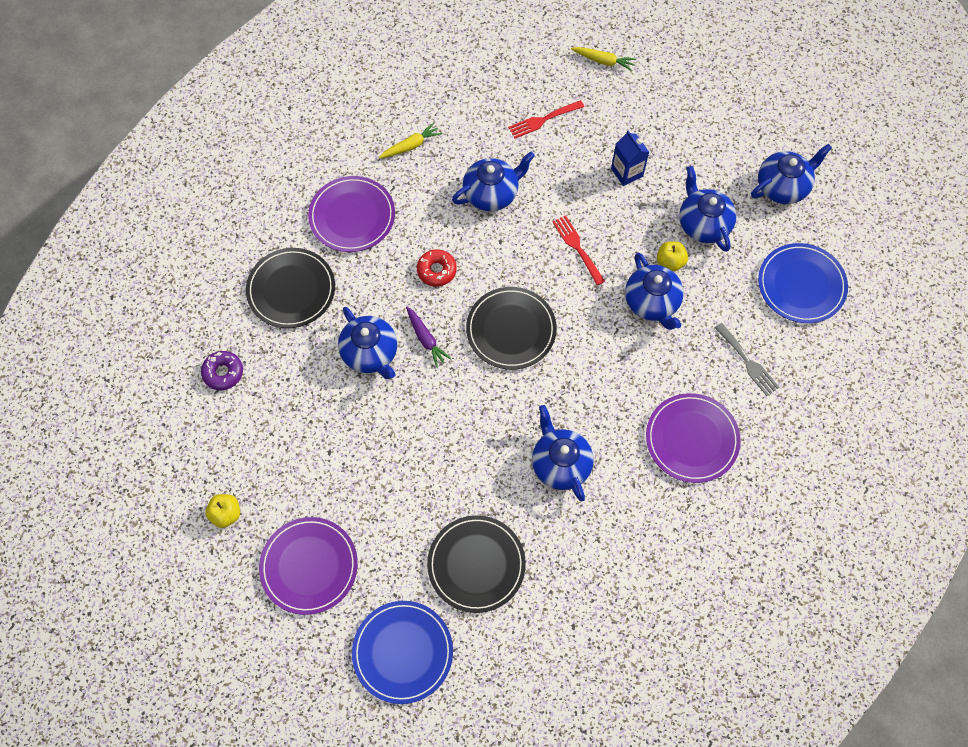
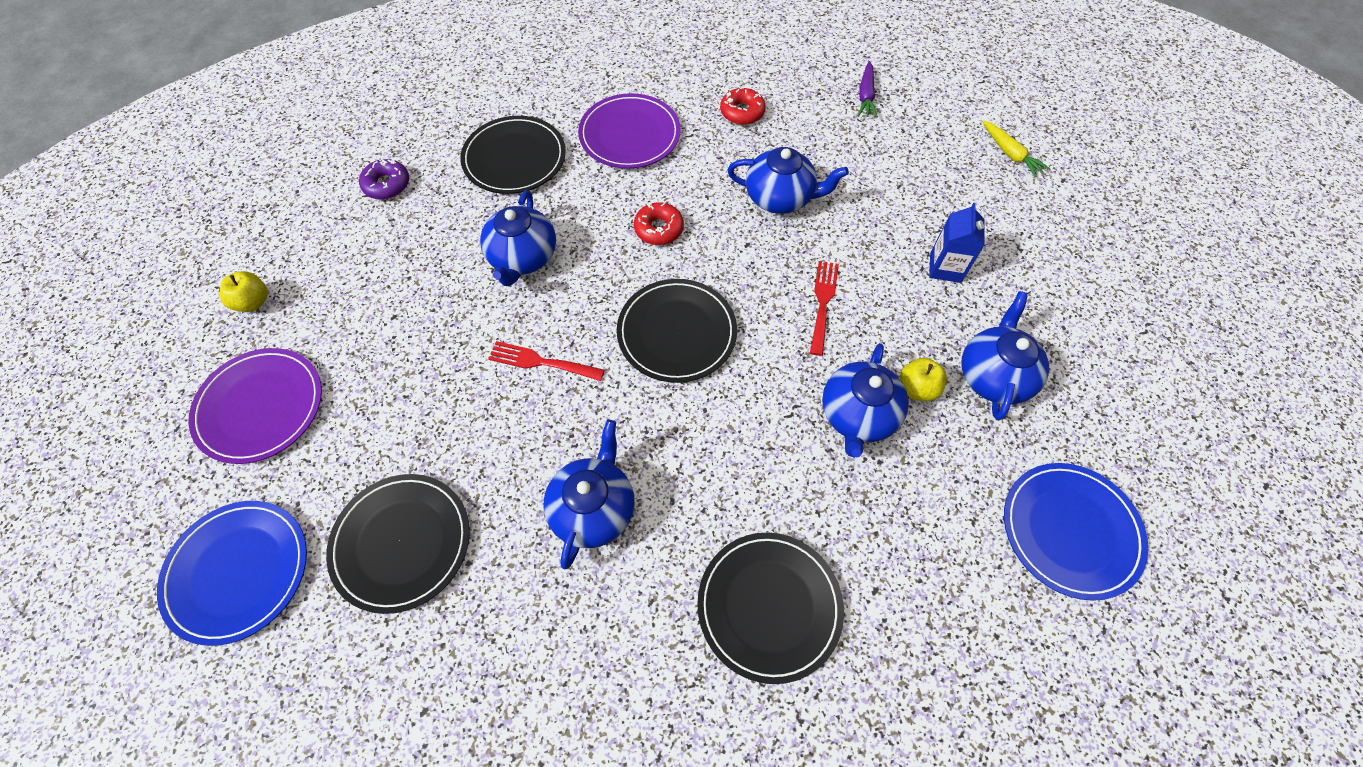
camera: 40 degrees right, 5 degrees down
yellow carrot [379,123,442,159] -> red donut [720,87,766,125]
purple carrot [406,307,451,368] -> purple carrot moved to [858,61,878,118]
red fork [508,100,584,139] -> red fork moved to [488,341,604,381]
purple plate [646,393,741,483] -> black plate [697,532,844,684]
grey fork [715,323,779,396] -> none
blue teapot [751,144,832,204] -> none

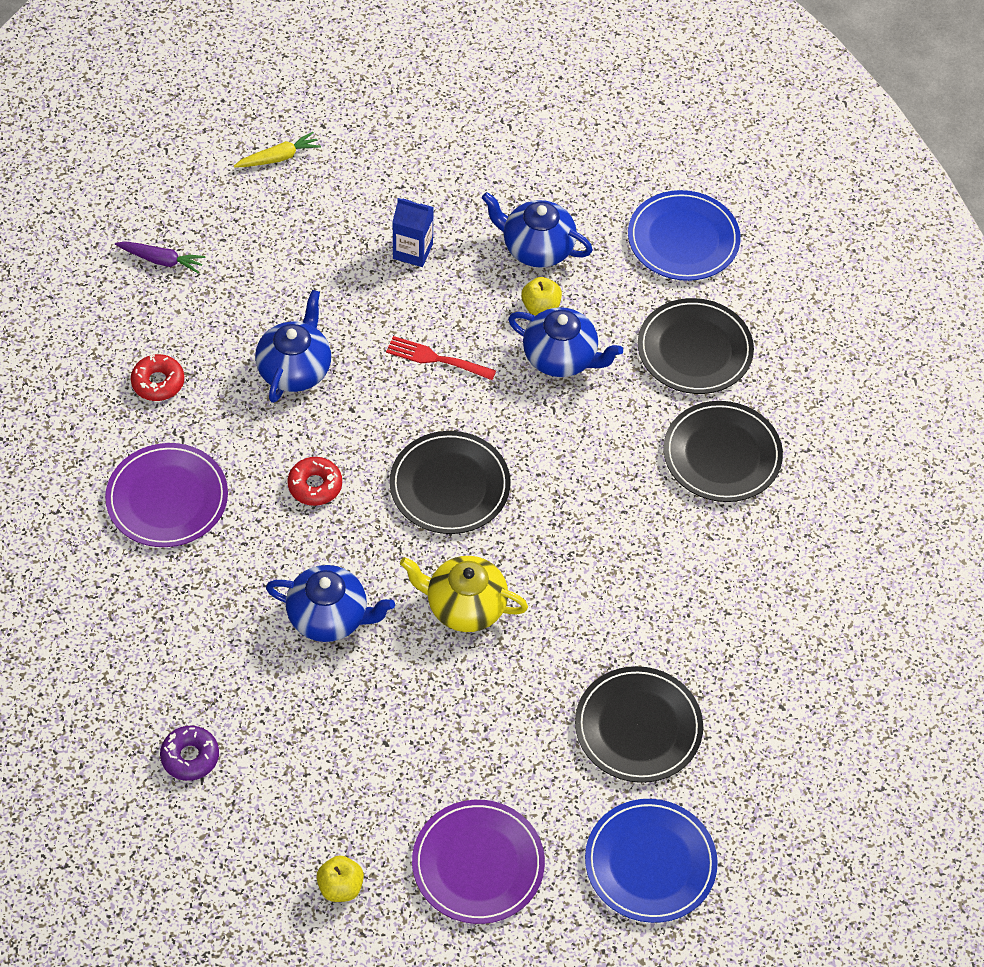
camera: 85 degrees left, 5 degrees down
black plate [460,116,566,194] -> black plate moved to [638,298,754,394]
red fork [488,341,604,381] -> yellow teapot [400,556,528,632]
blue teapot [543,420,634,569] -> none

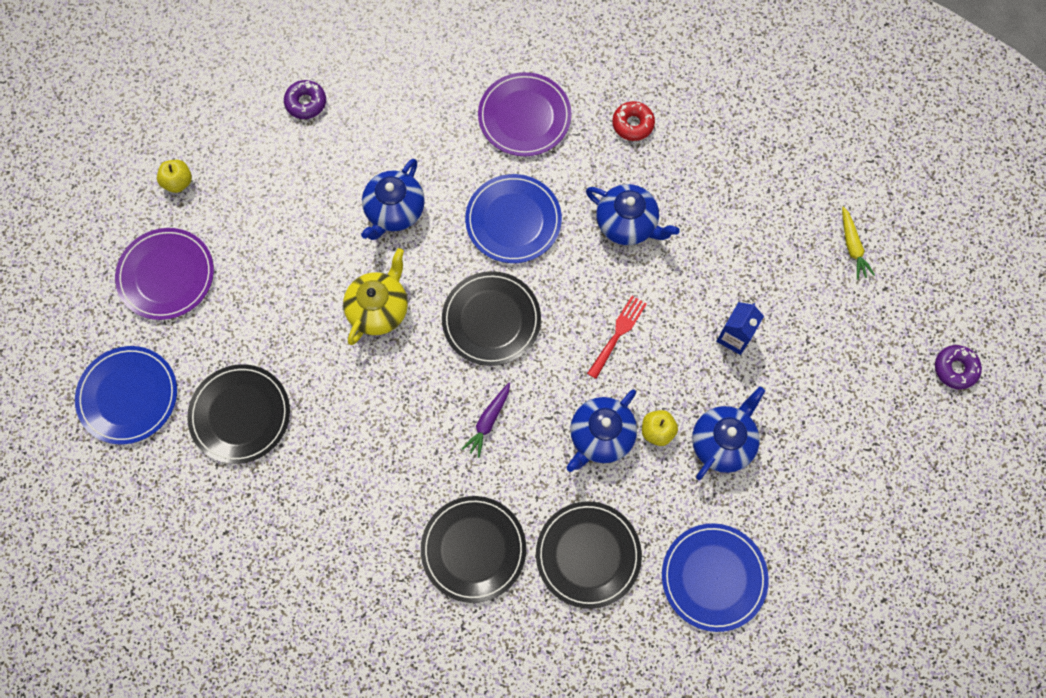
camera: 105 degrees right, 15 degrees up
purple carrot [115,241,205,274] -> purple carrot moved to [462,383,510,458]
red donut [287,457,342,506] -> blue plate [465,174,562,263]
none -> purple donut [935,345,982,389]

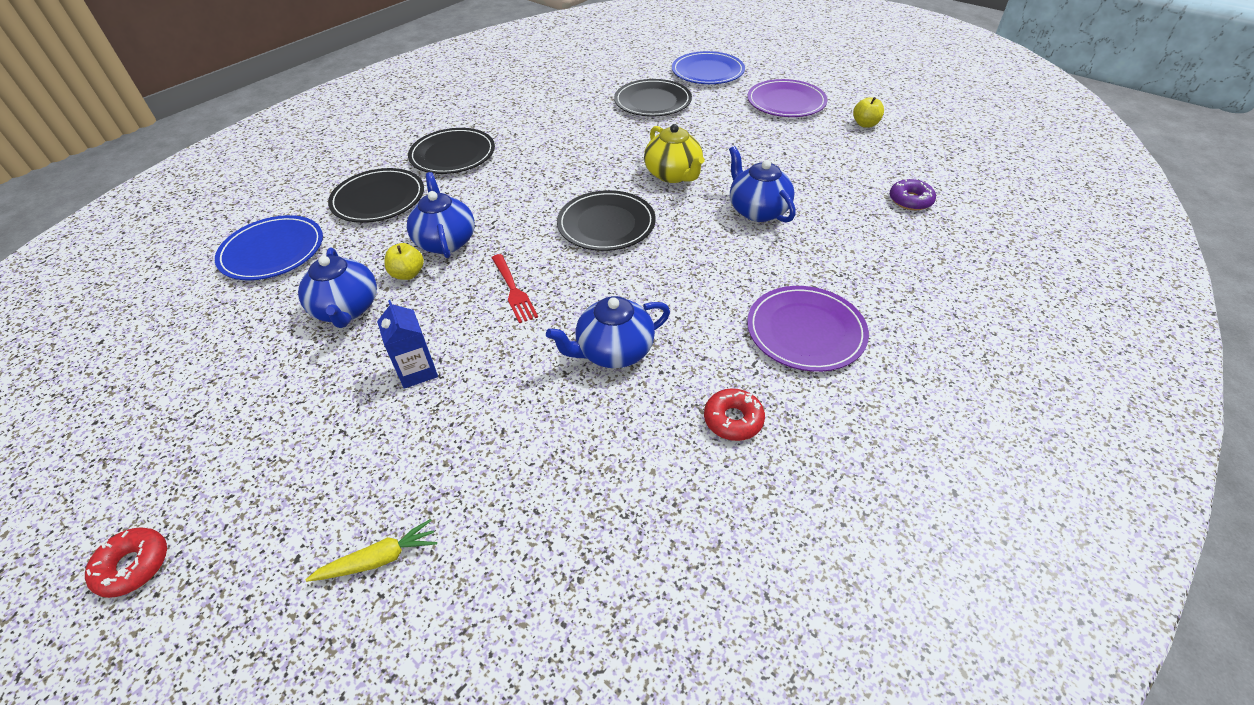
camera: 125 degrees right, 25 degrees down
purple carrot [462,383,510,458] -> none
blue plate [465,174,562,263] -> none
yellow carrot [842,206,875,280] -> yellow carrot turned 135 degrees clockwise [305,519,437,582]
purple donut [935,345,982,389] -> red donut [85,527,167,598]

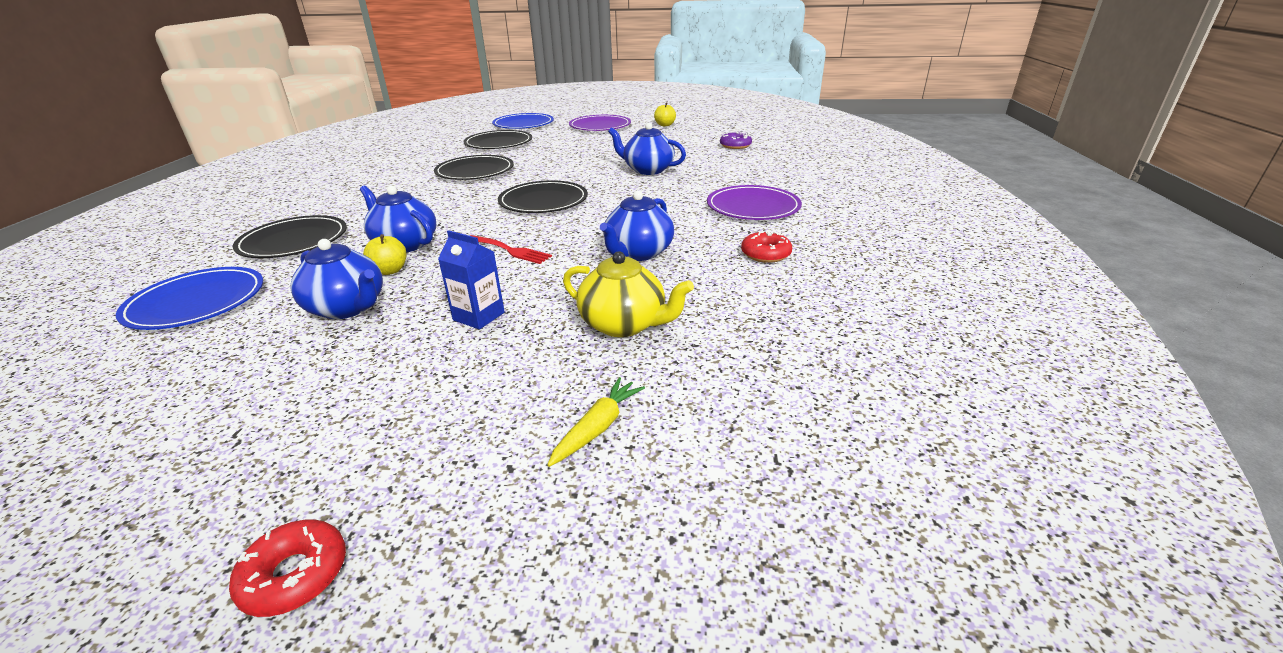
camera: 35 degrees left, 15 degrees down
black plate [408,128,495,174] -> black plate moved to [434,155,514,180]
yellow teapot [644,124,705,183] -> yellow teapot moved to [563,251,694,337]

